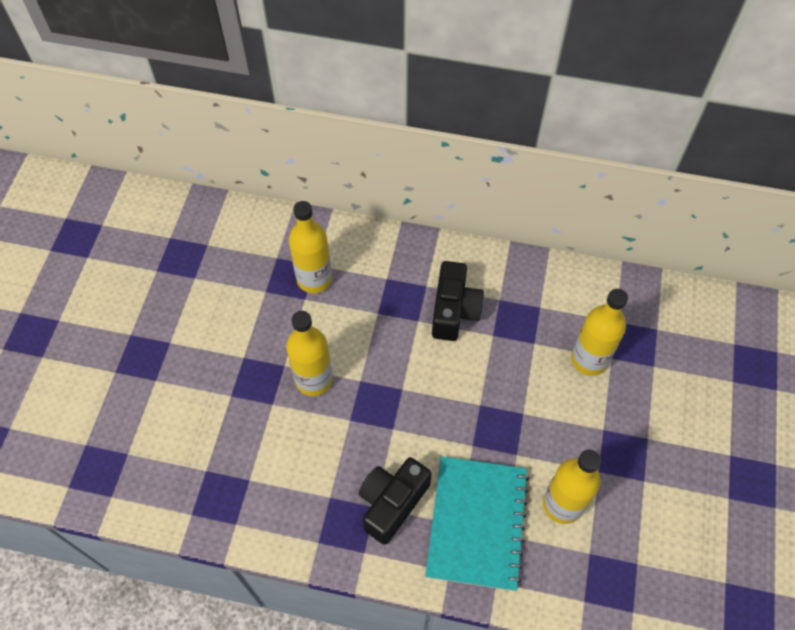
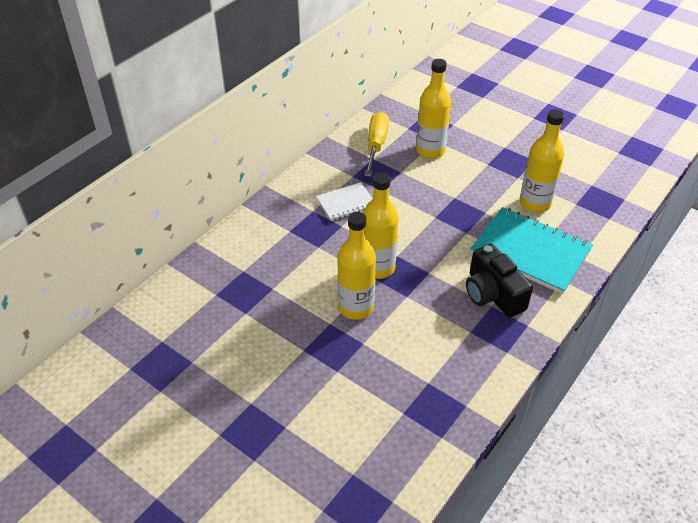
camera: 65 degrees left, 15 degrees down
yellow bottle [289,201,332,293] -> yellow bottle moved to [363,173,399,279]
black camera [432,261,484,341] -> white notebook [316,182,373,221]
none -> yellow screwdriver [365,112,389,177]

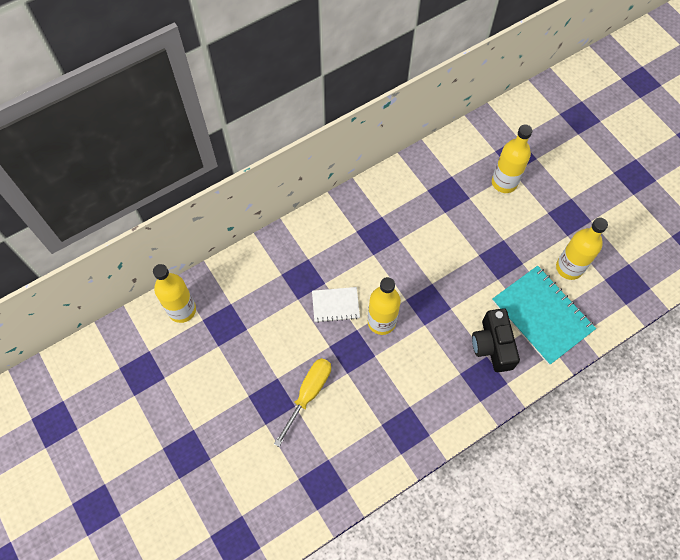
camera: 20 degrees right, 20 degrees up
white notebook [316,182,373,221] -> white notebook moved to [312,287,360,323]
yellow bottle [363,173,399,279] -> yellow bottle moved to [153,264,196,323]
yellow screwdriver [365,112,389,177] -> yellow screwdriver moved to [274,358,331,447]

